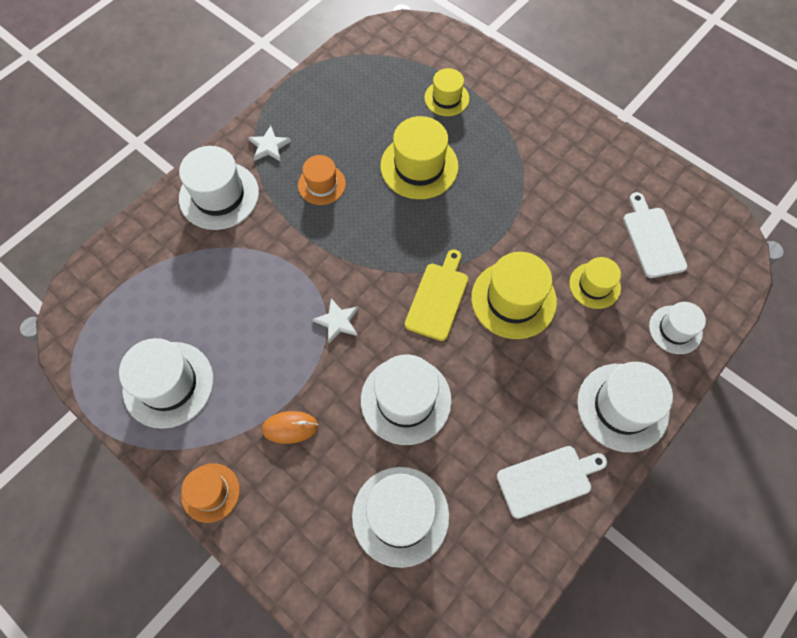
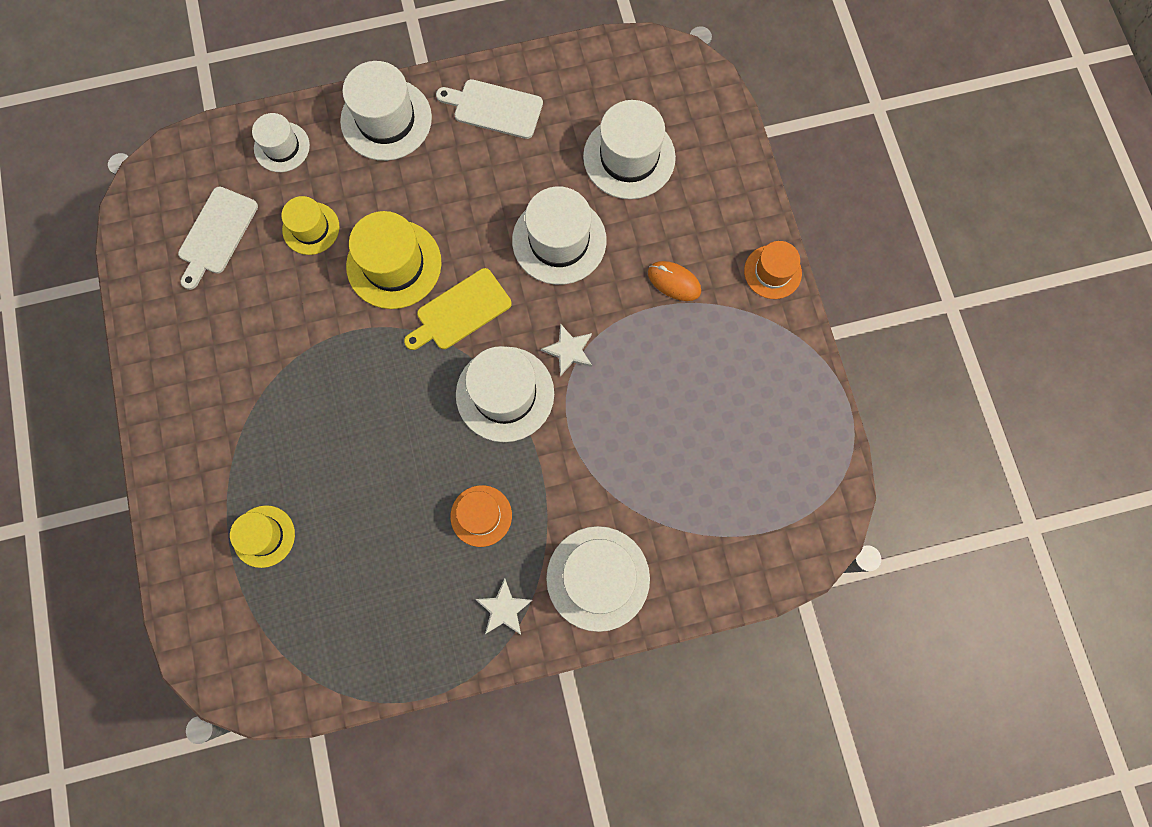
camera: 145 degrees left, 10 degrees up
white hat [119,338,213,429] -> white hat moved to [456,346,554,442]
yellow hat [380,116,459,199] -> none

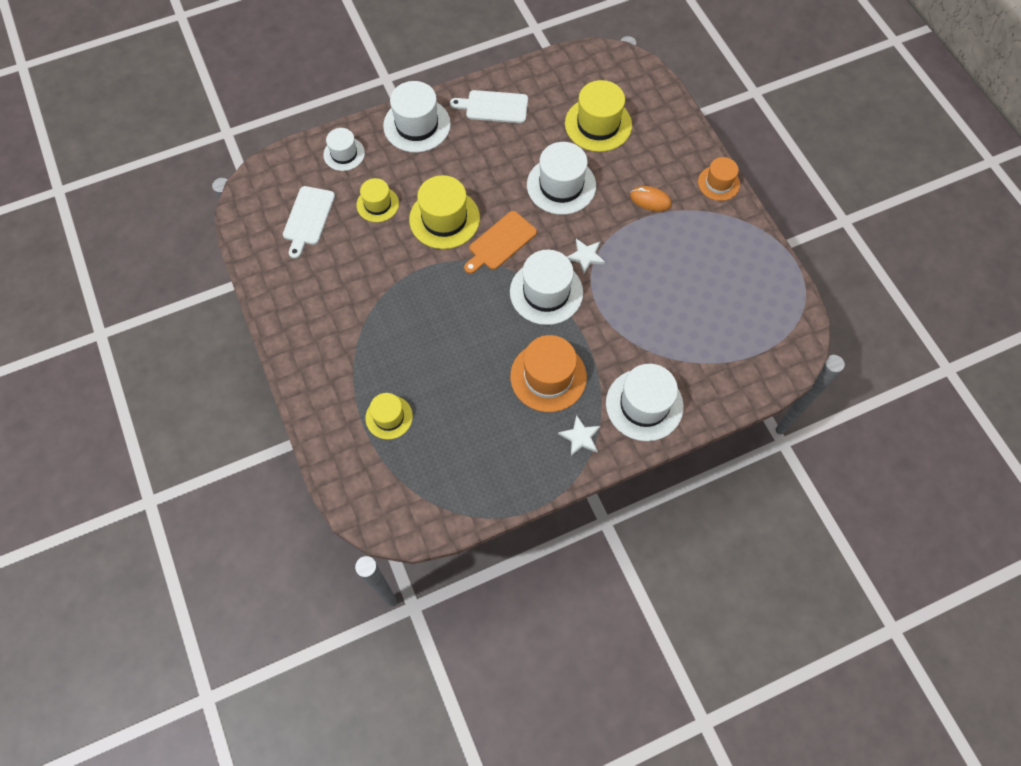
camera: 10 degrees left, 10 degrees down
yellow cutting board [404,268,512,350] -> orange cutting board [464,211,537,274]
orange hat [450,485,512,547] -> orange hat [510,335,587,412], size x1.65
white hat [583,100,676,199] -> yellow hat [565,80,632,152]

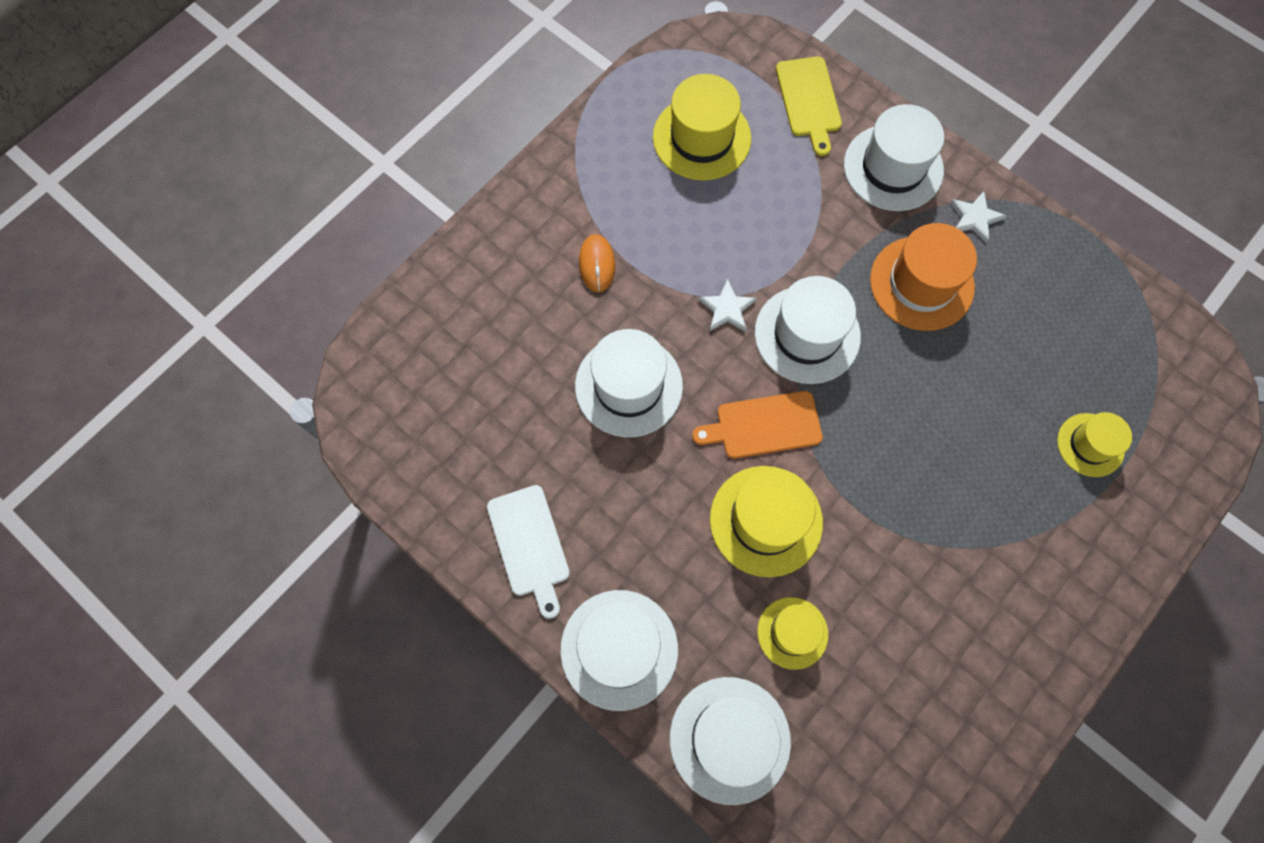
camera: 115 degrees left, 5 degrees up
white cutting board [283,186,335,259] -> none
white hat [323,128,365,171] -> white hat [670,677,791,805], size x1.65
orange cutting board [464,211,537,274] -> orange cutting board turned 150 degrees clockwise [692,391,823,459]
yellow hat [565,80,632,152] -> yellow hat moved to [653,74,751,181]
orange hat [698,157,740,201] -> none
none -> yellow cutting board [776,56,842,156]

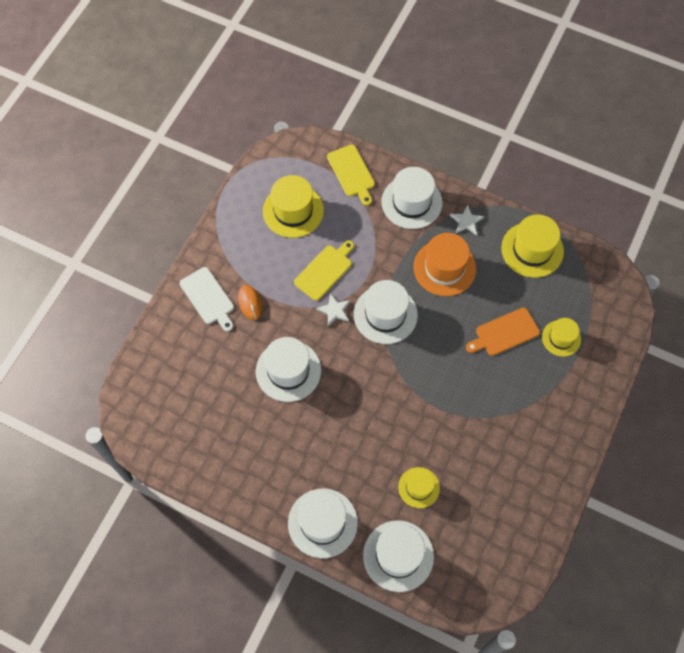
camera: 15 degrees left, 5 degrees down
white cutting board [487,485,570,619] -> white cutting board moved to [180,267,234,332]
orange cutting board [692,391,823,459] -> orange cutting board moved to [466,307,540,356]
yellow hat [710,466,823,577] -> yellow hat moved to [501,214,564,278]
none -> yellow cutting board [294,240,354,301]

